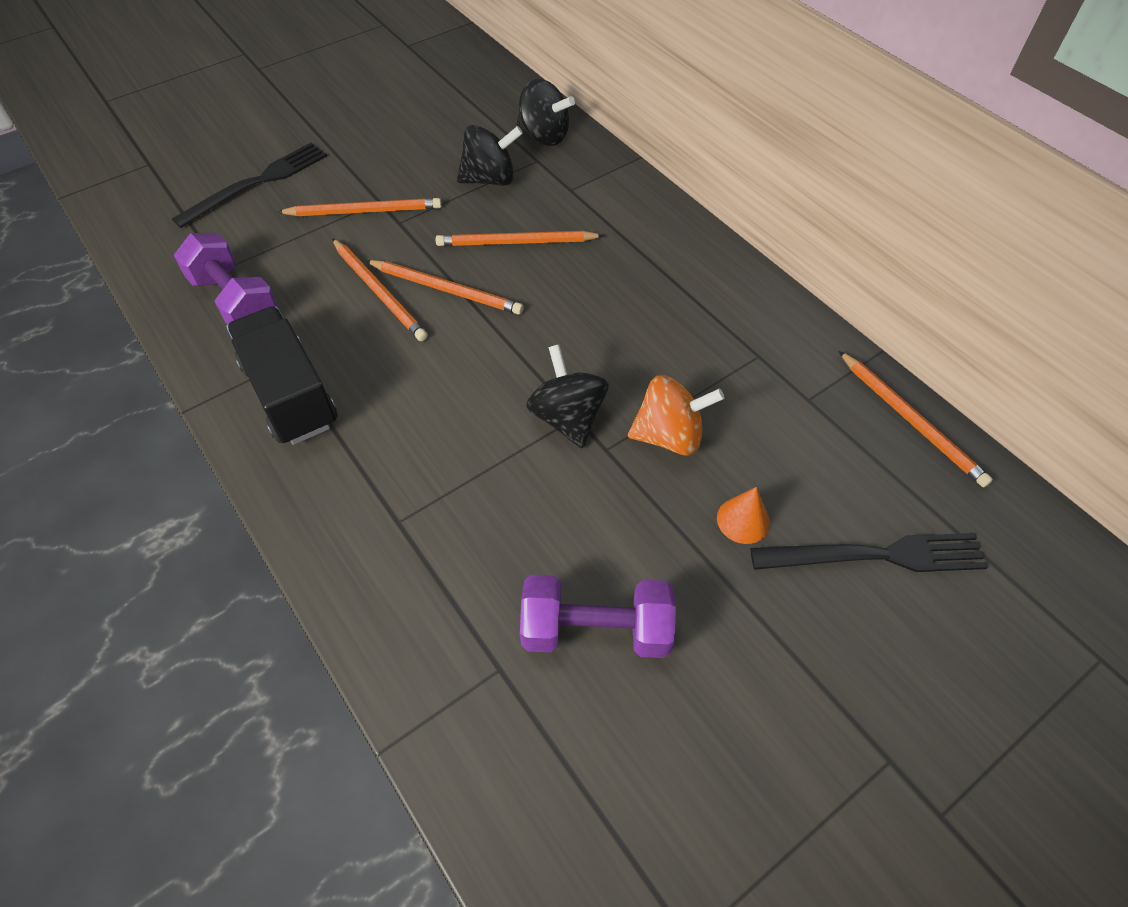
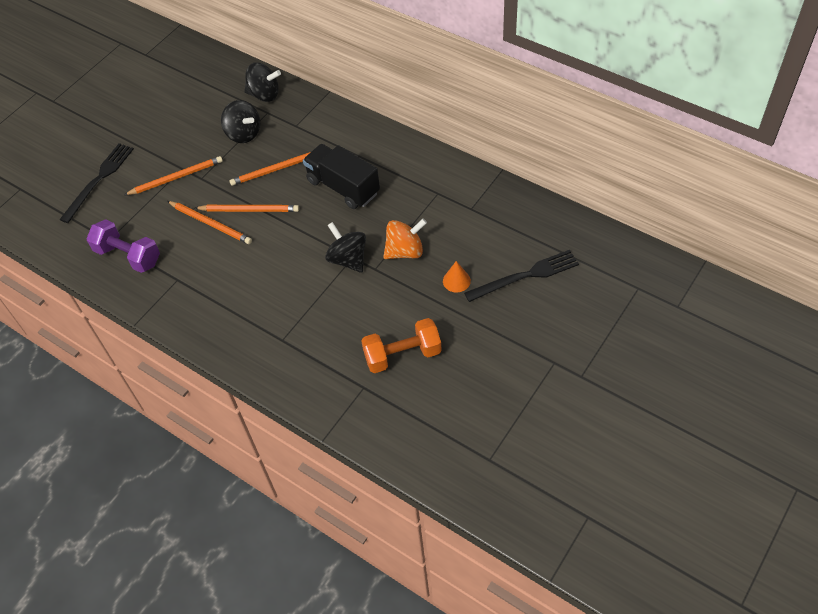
camera: 15 degrees left, 0 degrees up
black truck [227,306,337,445] -> black truck moved to [303,144,380,209]
black spinning top [457,125,523,186] -> black spinning top turned 75 degrees clockwise [221,100,260,143]
purple dumbbell [520,575,676,658] -> orange dumbbell [361,318,442,373]
orange pencil [839,351,993,487] -> none

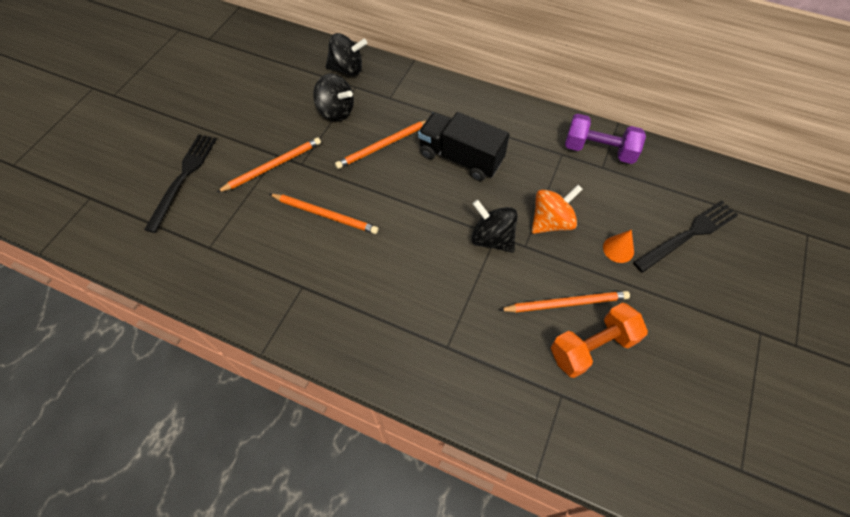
camera: 15 degrees left, 5 degrees up
purple dumbbell [86,219,160,273] -> purple dumbbell moved to [565,114,646,164]
orange pencil [195,205,299,212] -> orange pencil moved to [500,291,630,313]

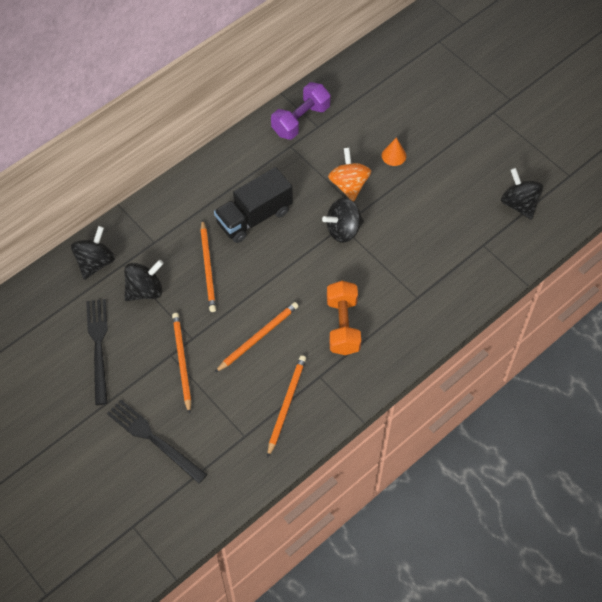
camera: 65 degrees left, 0 degrees up
orange pencil [500,291,630,313] -> orange pencil moved to [267,355,306,458]
orange dumbbell [551,302,648,378] -> orange dumbbell moved to [327,281,361,355]
black fork [633,201,738,273] -> black fork moved to [86,299,108,405]
none -> black spinning top [501,168,543,220]

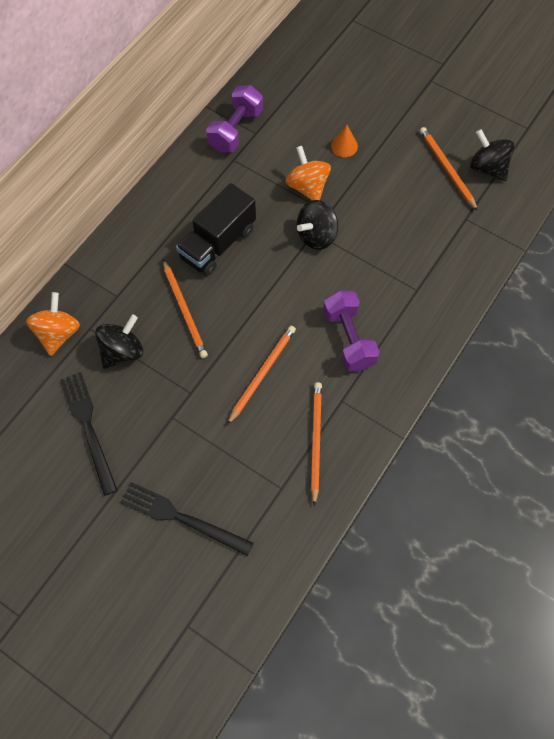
camera: 15 degrees left, 5 degrees up
black spinning top [71,226,115,280] -> orange spinning top [26,292,80,356]
orange pencil [172,313,191,414] -> orange pencil moved to [420,127,478,211]
orange dumbbell [327,281,361,355] -> purple dumbbell [323,290,380,371]

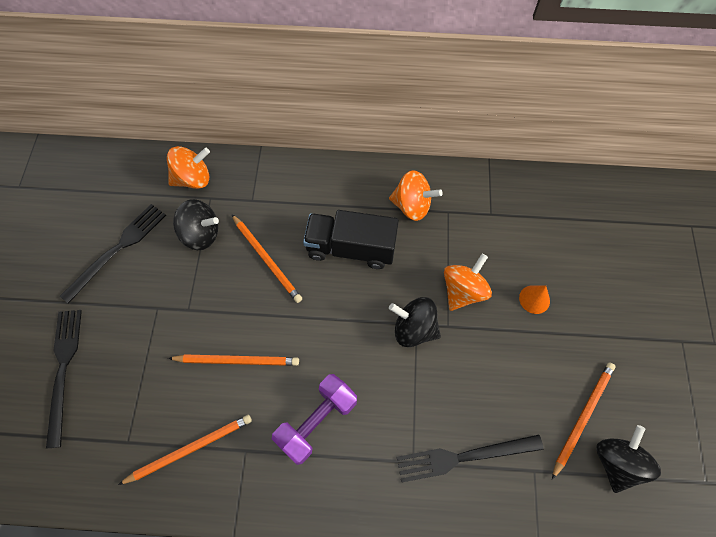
camera: 60 degrees right, 0 degrees up
orange pencil [163,259,208,358] -> orange pencil turned 75 degrees counterclockwise [232,214,302,303]
purple dumbbell [206,85,263,153] -> none
none -> orange spinning top [389,170,443,221]
none -> black fork [397,434,544,483]

